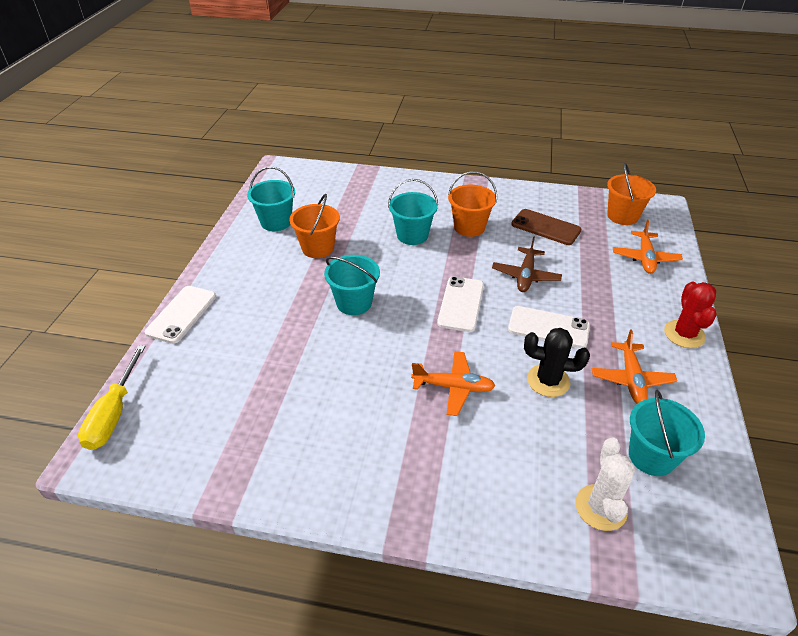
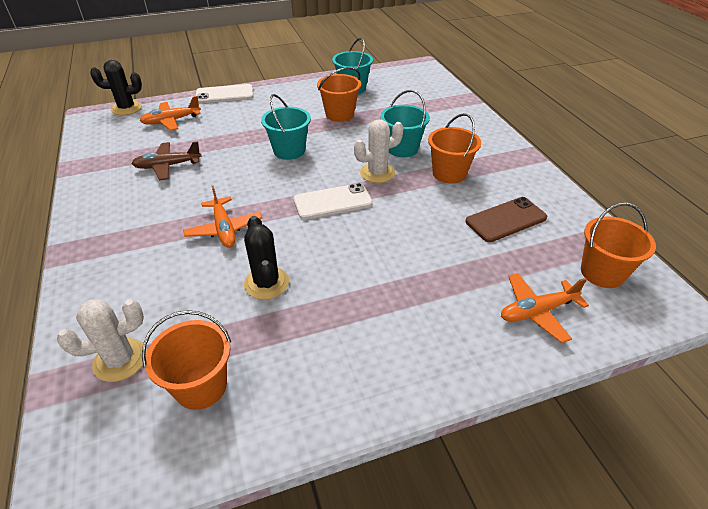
camera: 60 degrees right, 0 degrees up
yellow screwdriver [78,345,146,450] -> black cactus [90,60,142,115]
brown plane [492,236,562,292] -> brown plane moved to [131,142,202,180]
white phone [508,306,590,348] -> none
brown phone [511,209,581,245] -> brown phone turned 60 degrees clockwise [466,197,547,242]
orange plane [592,330,677,404] -> orange plane moved to [140,96,201,131]
turquoise bucket [629,390,705,476] -> orange bucket [142,310,231,410]
red cactus [664,282,717,348] -> none
none -> white cactus [354,119,404,183]

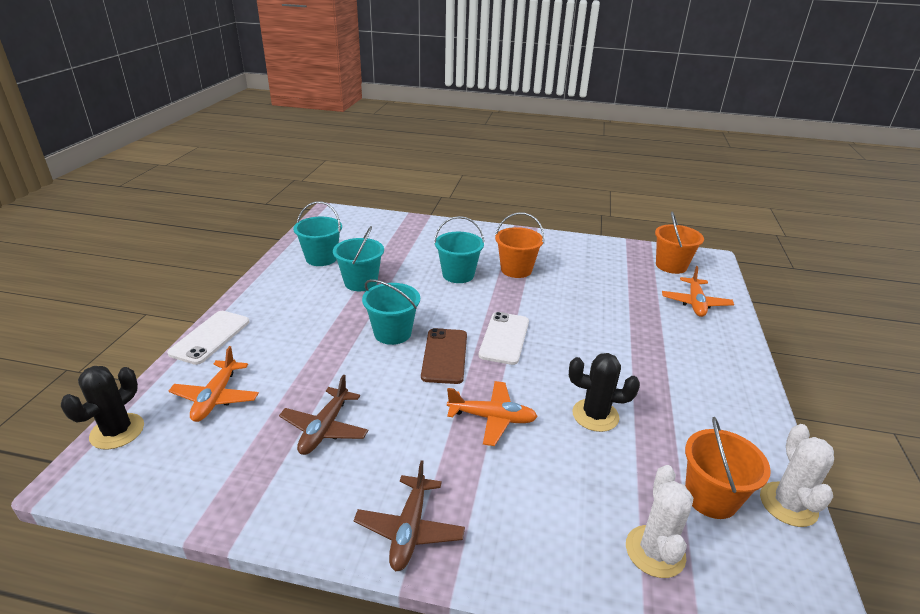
camera: 60 degrees left, 10 degrees down
orange bucket [317,67,361,122] -> turquoise bucket [333,226,384,291]
white cactus [354,119,404,183] -> white cactus moved to [760,424,834,527]
brown phone [466,197,547,242] -> brown phone moved to [421,328,467,384]
none -> brown plane [354,460,465,571]

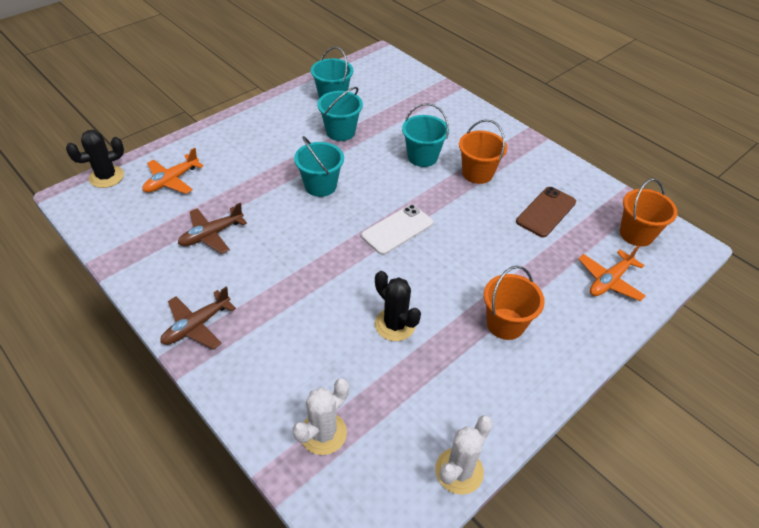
camera: 35 degrees right, 15 degrees up
white phone [167,311,249,365] -> none
brown phone [421,328,467,384] -> brown phone moved to [516,187,576,237]
orange plane [447,381,538,446] -> none
orange bucket [685,417,771,519] -> orange bucket moved to [484,266,545,340]

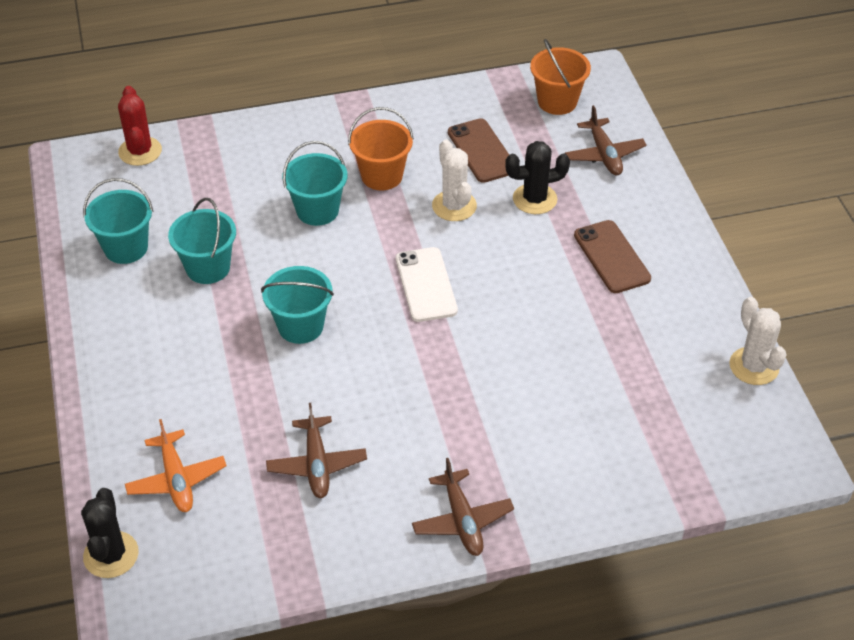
camera: 60 degrees left, 0 degrees up
white cactus [293,379,349,455] -> white cactus moved to [432,139,477,221]
black cactus [375,271,421,341] -> black cactus moved to [505,141,570,214]
orange bucket [484,266,545,340] -> brown phone [574,220,651,293]
orange plane [578,246,646,301] -> brown plane [565,105,647,175]
none -> red cactus [118,86,162,166]

